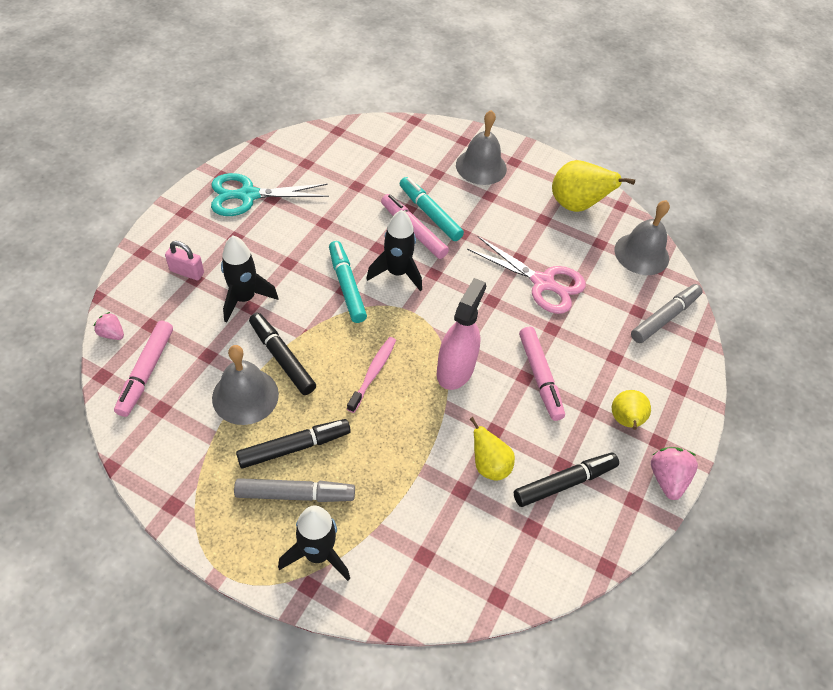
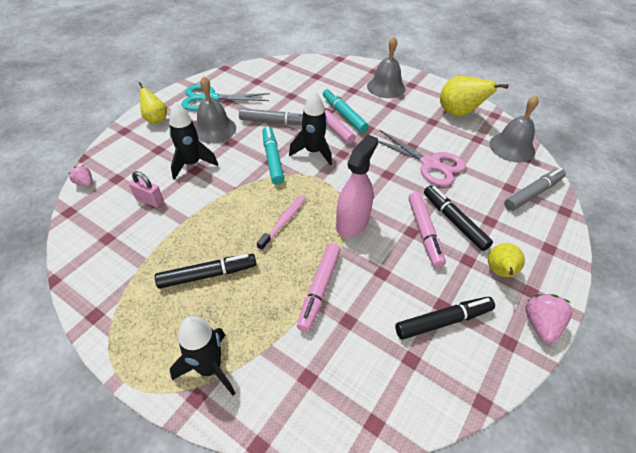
camera: 10 degrees right, 5 degrees down
pink marker [114,321,173,417] -> pink marker moved to [297,243,341,332]
pink padlock [165,241,204,280] -> pink padlock moved to [129,171,164,207]
grey bell [212,345,279,425] -> grey bell moved to [195,76,236,143]
grey marker [234,478,355,502] -> grey marker moved to [239,108,303,125]
black marker [249,313,316,395] -> black marker moved to [424,185,493,251]
yellow pear [469,417,515,481] -> yellow pear moved to [139,82,167,124]

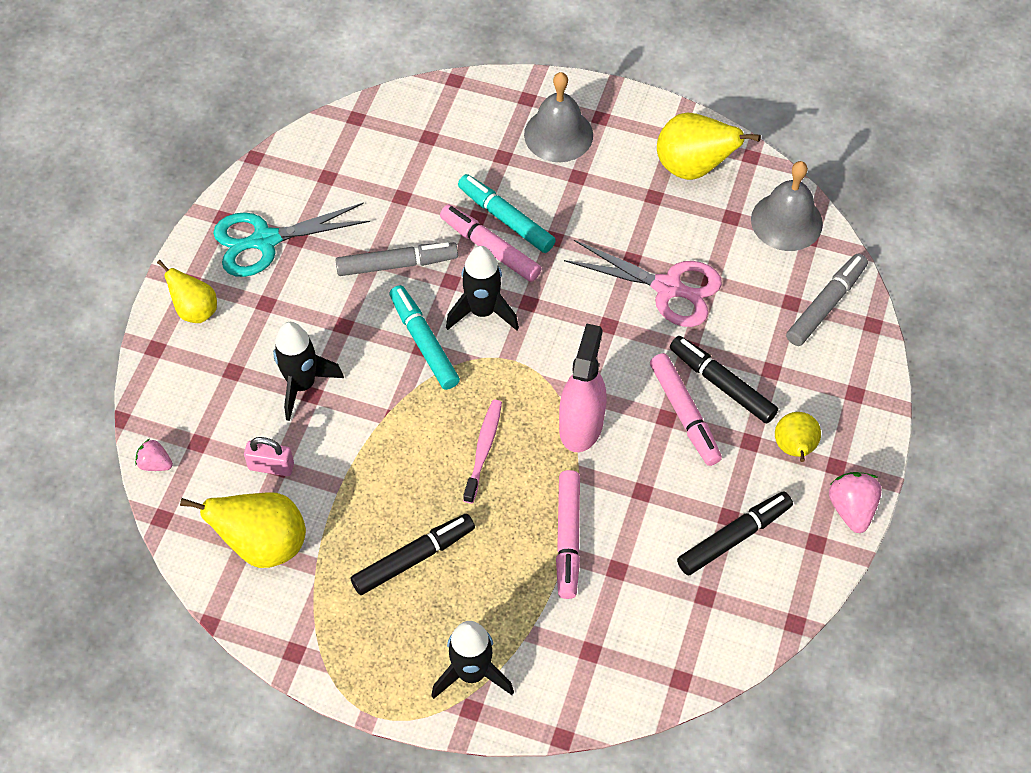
camera: 15 degrees left, 10 degrees up
grey bell [195,76,236,143] -> none
none -> yellow pear [180,492,306,568]

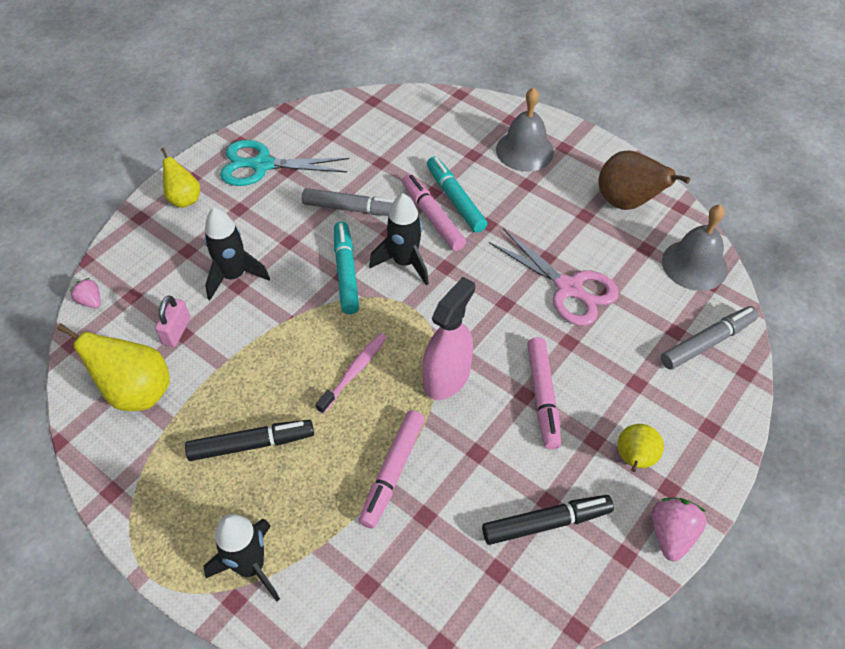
camera: 20 degrees right, 5 degrees down
pink padlock [244,437,294,476] -> pink padlock turned 75 degrees clockwise [155,295,190,347]
yellow pear [657,113,761,180] -> brown pear [599,151,690,210]
black marker [670,336,778,423] -> none

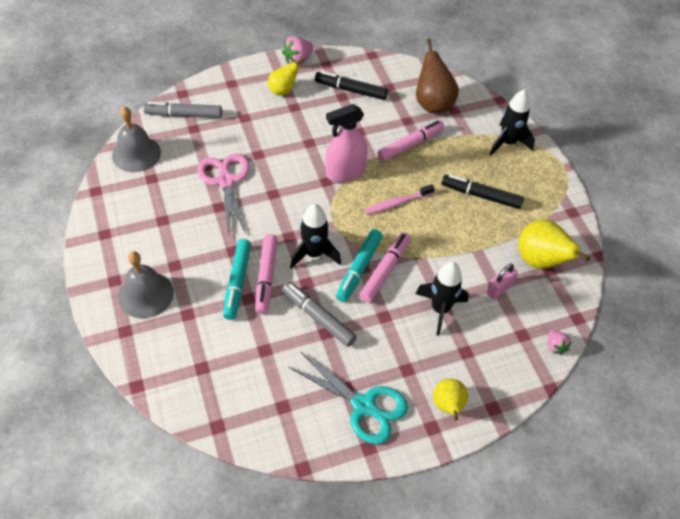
camera: 150 degrees left, 0 degrees up
pink marker [527,337,561,449] -> pink marker moved to [359,232,411,303]
brown pear [599,151,690,210] -> brown pear moved to [416,39,459,113]

